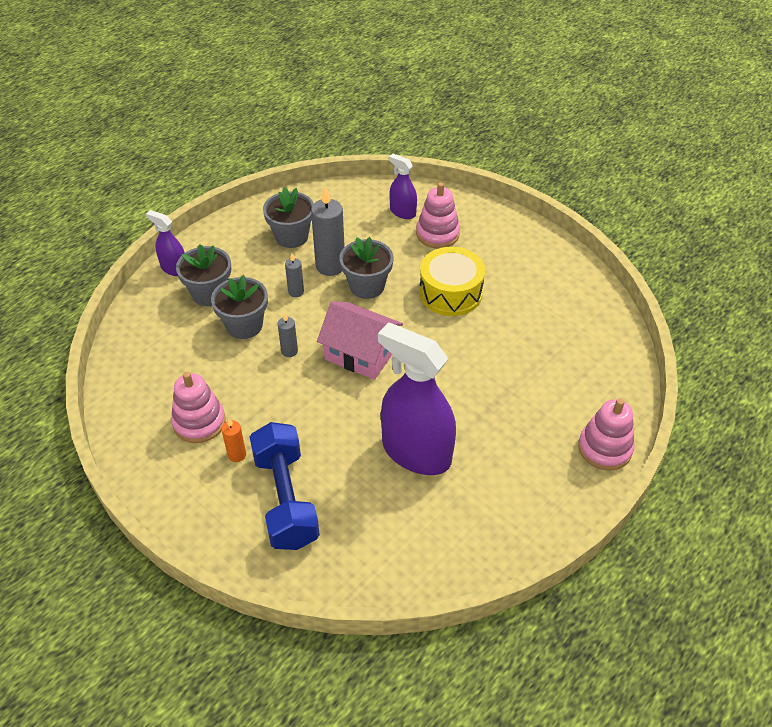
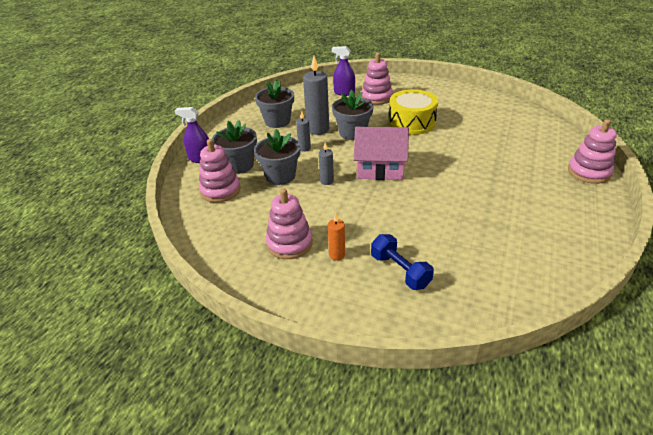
camera: 20 degrees left, 10 degrees down
blue dumbbell [249,422,320,550] -> blue dumbbell [371,234,434,290], size x0.61
purple spray bottle [378,322,456,475] -> none
none -> pink stacking toy [199,139,241,203]

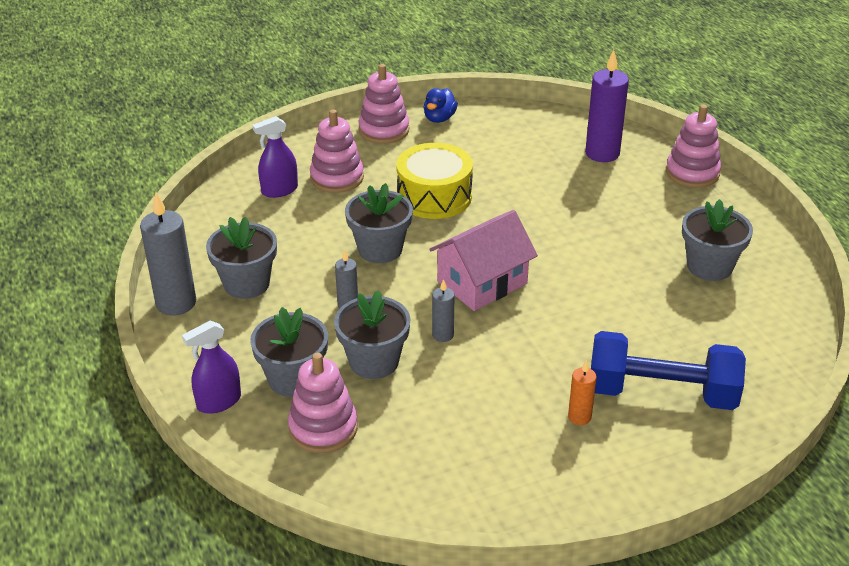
camera: 45 degrees left, 0 degrees up
pink stacking toy [266,188,313,259] -> pink stacking toy moved to [358,64,409,144]
grey candle [303,56,329,135] -> grey candle moved to [140,192,196,315]
blue dumbbell [371,234,434,290] -> blue dumbbell [591,331,746,410], size x1.65
none -> blue duck [423,88,458,123]
none -> purple candle [585,50,629,162]
none -> grey flower pot [682,199,753,281]

